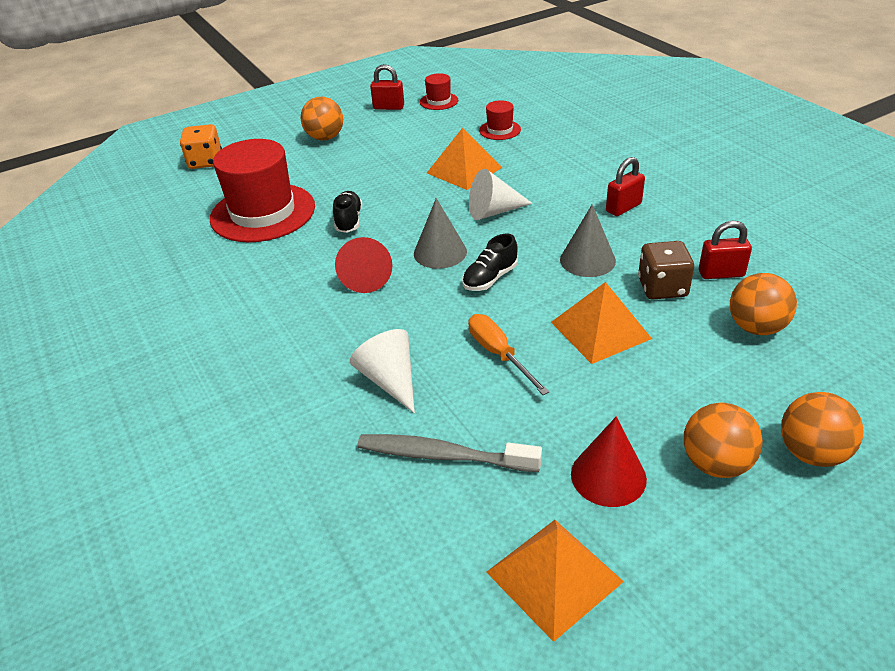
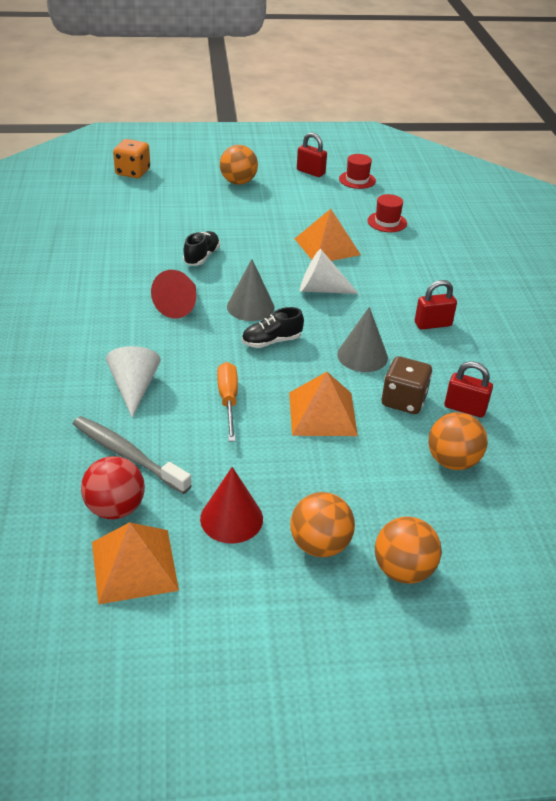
camera: 20 degrees right, 0 degrees up
red hat [210,139,315,242] -> none
none -> red ball [81,456,145,519]

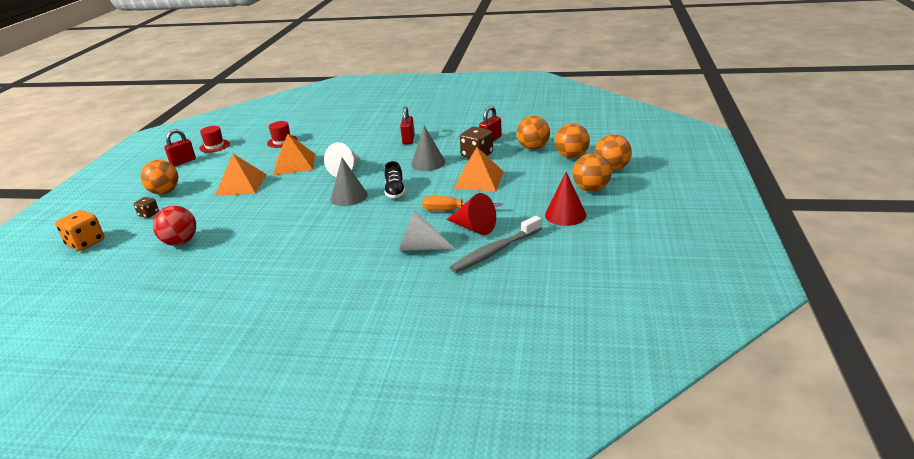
camera: 70 degrees left, 10 degrees down
red ball [81,456,145,519] -> red ball moved to [153,206,196,246]
orange pyramid [92,522,179,605] -> orange pyramid moved to [215,154,267,196]
red cone [151,270,196,318] -> red cone moved to [447,193,496,235]
black shoe [183,231,220,265] -> none
none -> brown dice [134,197,159,218]
none -> orange ball [555,123,590,158]

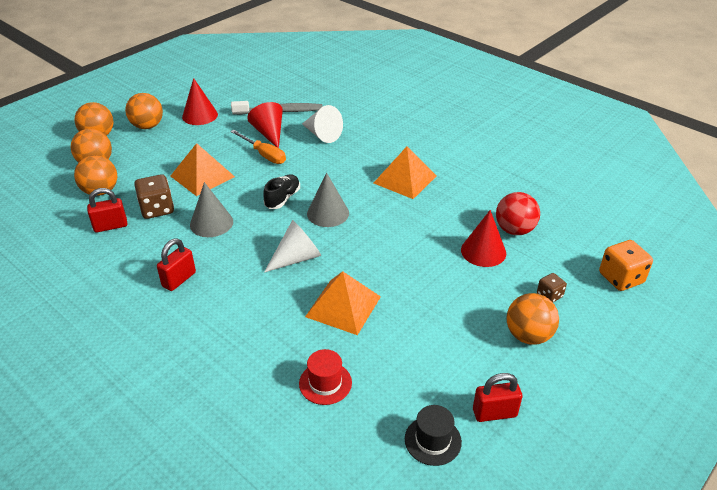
camera: 150 degrees left, 10 degrees up
red hat [199,126,230,153] -> black hat [405,405,462,466]
orange pyramid [215,154,267,196] -> orange pyramid moved to [374,147,436,199]
none -> red cone [461,210,506,267]

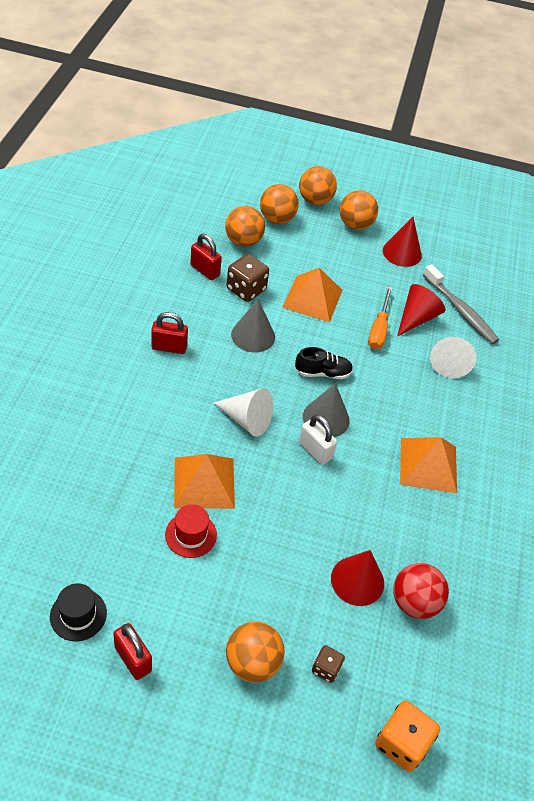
camera: 55 degrees right, 10 degrees up
red hat [299,349,352,405] -> red hat moved to [165,504,217,558]
none -> white padlock [299,414,337,465]

